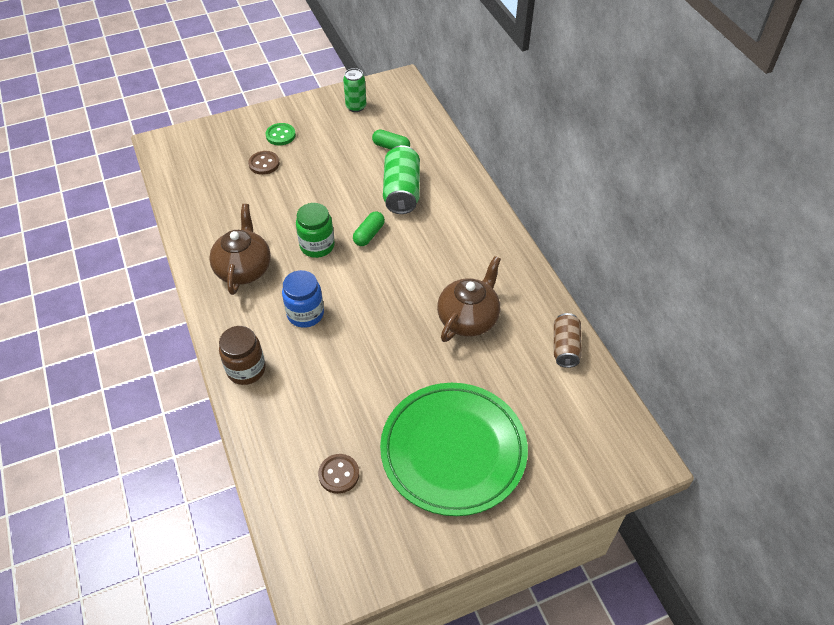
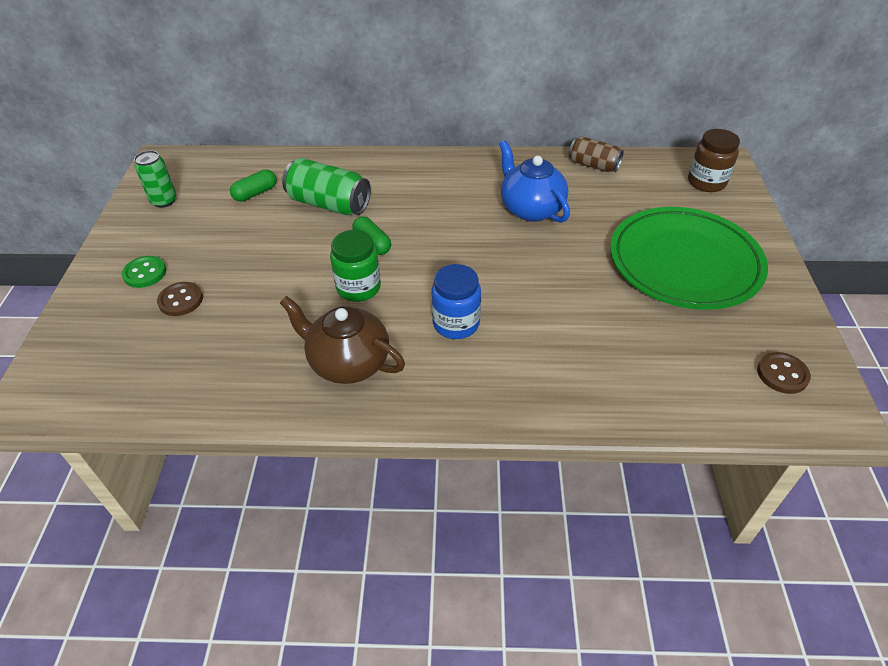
camera: 65 degrees left, 5 degrees down
brown jar [219,326,266,385] -> brown jar moved to [688,129,740,192]
brown button [318,454,359,494] -> brown button moved to [757,352,811,394]
brown teapot [437,256,501,342] -> blue teapot [499,140,570,223]

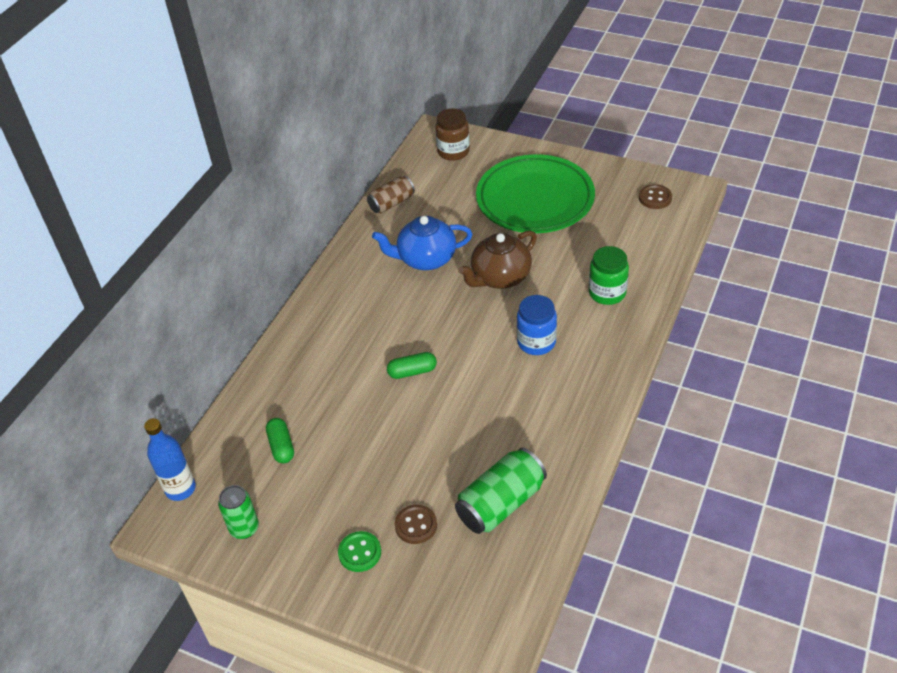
camera: 65 degrees left, 0 degrees up
brown teapot [280,296,405,384] -> brown teapot moved to [458,231,537,289]
green can [282,158,371,215] -> green can moved to [455,448,547,534]
green jar [330,230,381,302] -> green jar moved to [589,246,629,305]
none -> blue bottle [144,418,196,501]

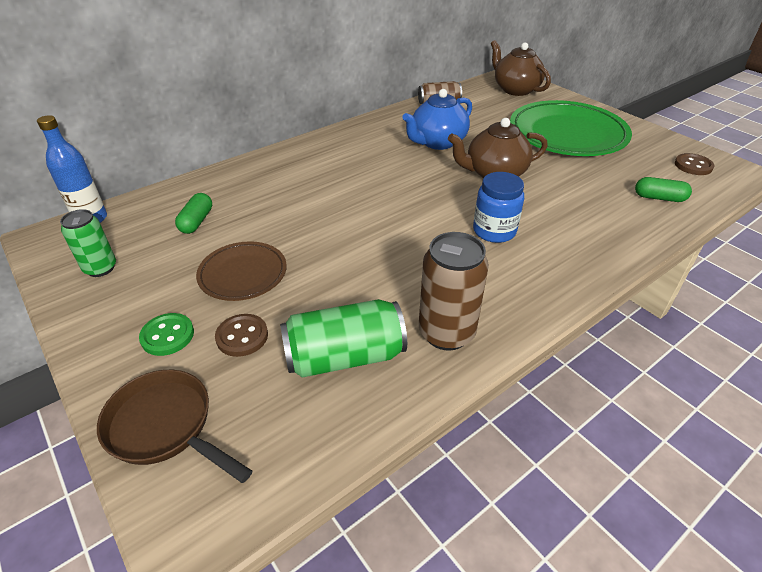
camera: 25 degrees right, 5 degrees down
blue teapot [372,216,473,270] -> blue teapot turned 60 degrees counterclockwise [402,89,472,150]
green capsule [387,352,437,379] -> green capsule moved to [635,177,692,202]
brown jar [435,108,470,161] -> brown teapot [491,40,551,96]
green jar [589,246,629,305] -> none
none -> brown pan [97,370,252,483]
none -> brown plate [196,241,287,301]
none -> brown can [419,232,489,350]

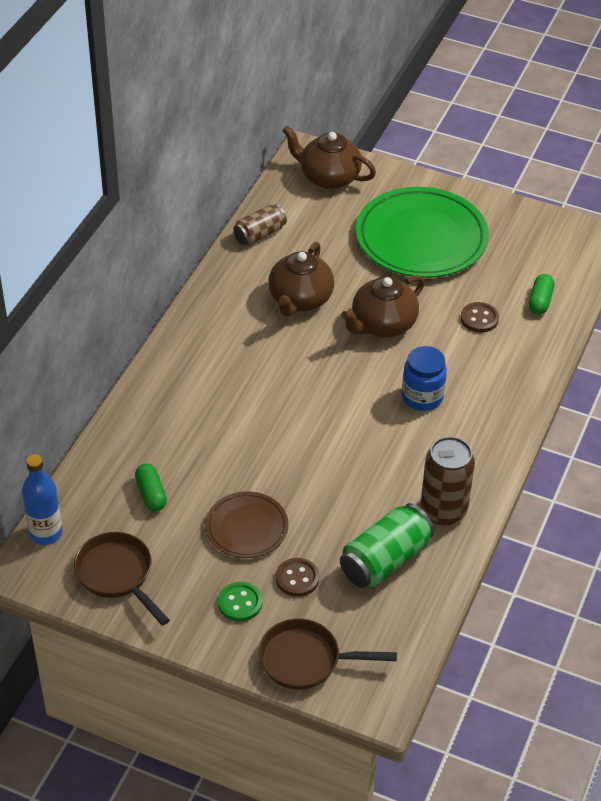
camera: 30 degrees left, 5 degrees up
green can [60,209,116,277] -> brown pan [74,532,170,626]
blue teapot [402,89,472,150] -> brown teapot [268,242,334,317]
green capsule [635,177,692,202] -> green capsule turned 60 degrees counterclockwise [529,274,554,315]
brown button [675,153,714,175] -> brown button moved to [461,302,499,333]

